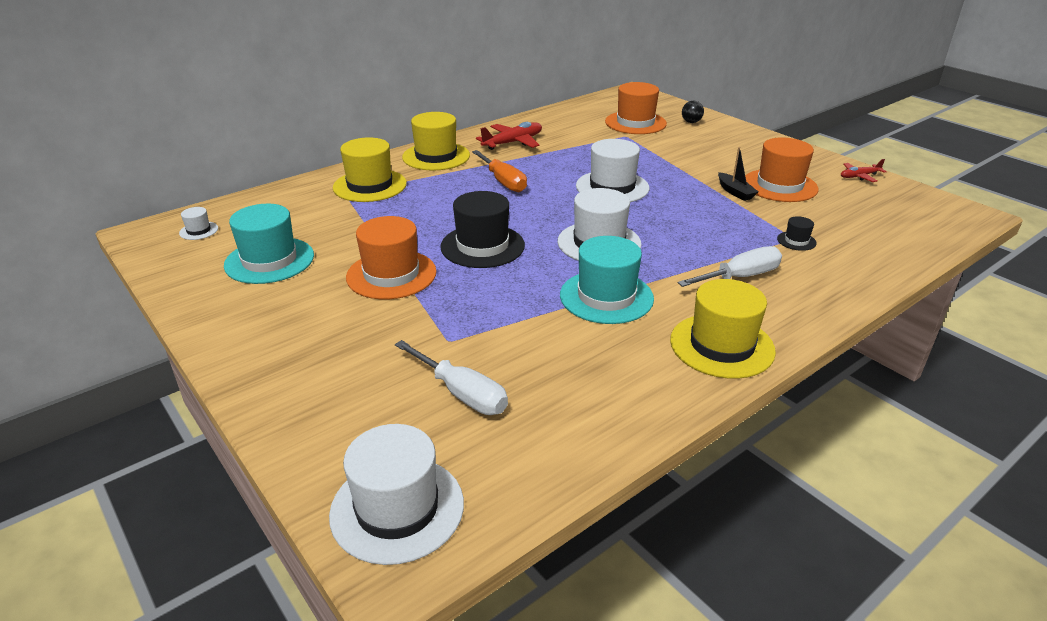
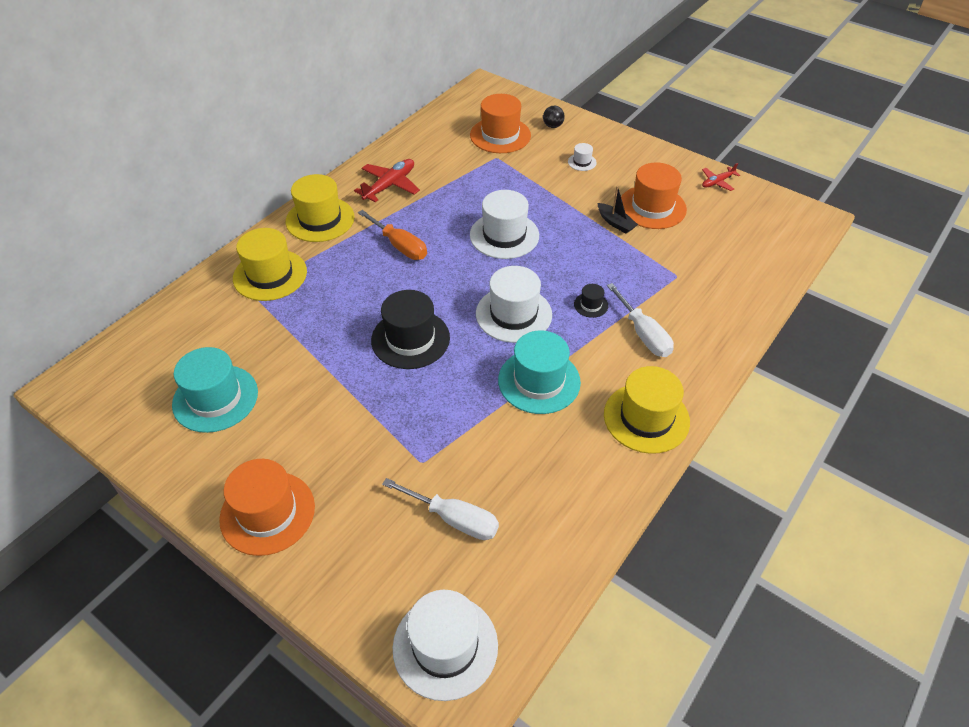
camera: 15 degrees left, 15 degrees up
white hat [179,207,218,240] -> white hat moved to [568,143,597,171]
orange hat [346,216,437,299] -> orange hat moved to [219,459,315,556]
white screwdriver [677,246,782,287] -> white screwdriver turned 105 degrees clockwise [607,283,674,357]
black hat [777,216,817,251] -> black hat moved to [574,284,608,318]

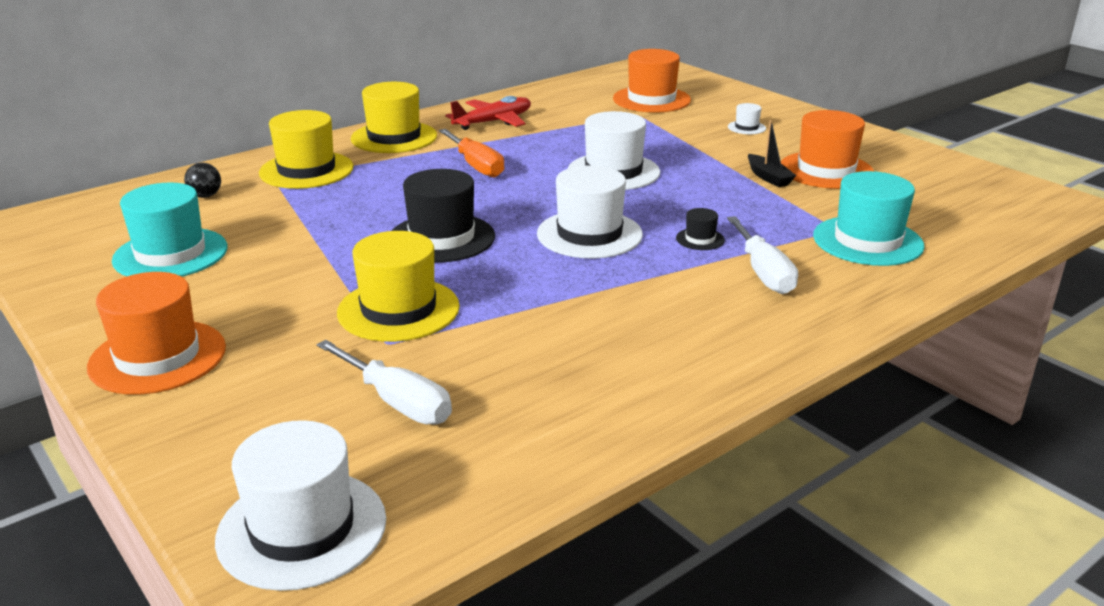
camera: 15 degrees right, 20 degrees down
turquoise hat [498,331,581,414] -> turquoise hat moved to [813,171,924,266]
black ball [543,106,565,128] -> black ball moved to [184,163,221,198]
yellow hat [604,366,690,454] -> yellow hat moved to [337,231,460,342]
red plane [702,163,740,191] -> none

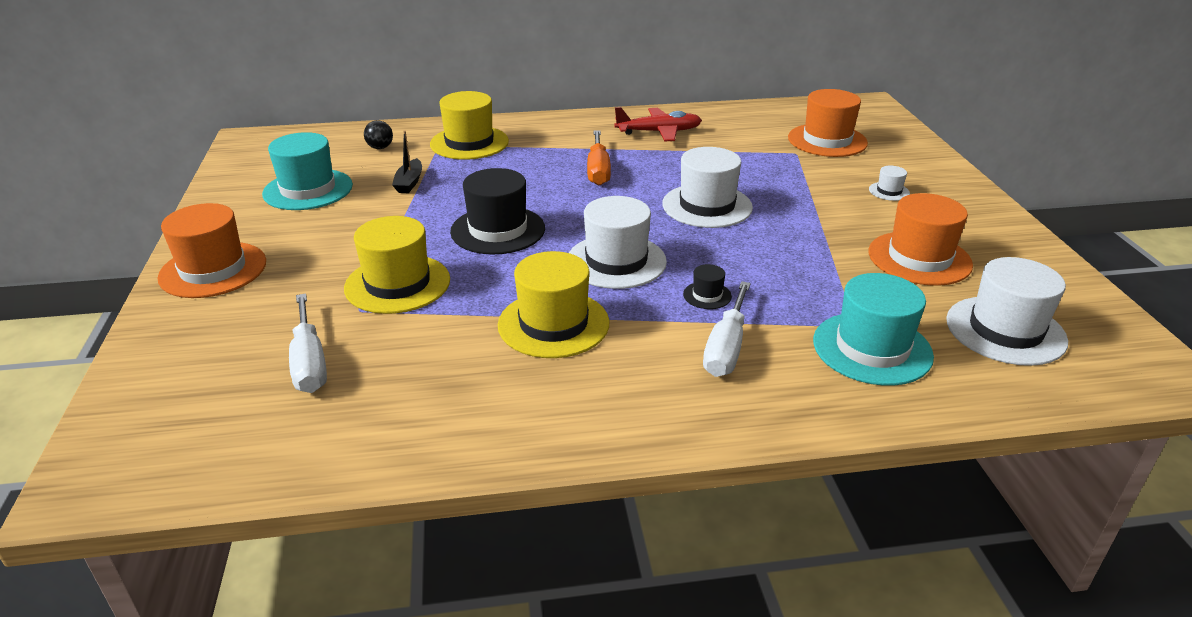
camera: 30 degrees right, 5 degrees up
white hat [215,420,386,591] -> white hat moved to [946,257,1068,366]
yellow hat [351,82,437,153] -> yellow hat moved to [498,251,609,358]
black boat [748,120,797,187] -> black boat moved to [392,131,422,193]

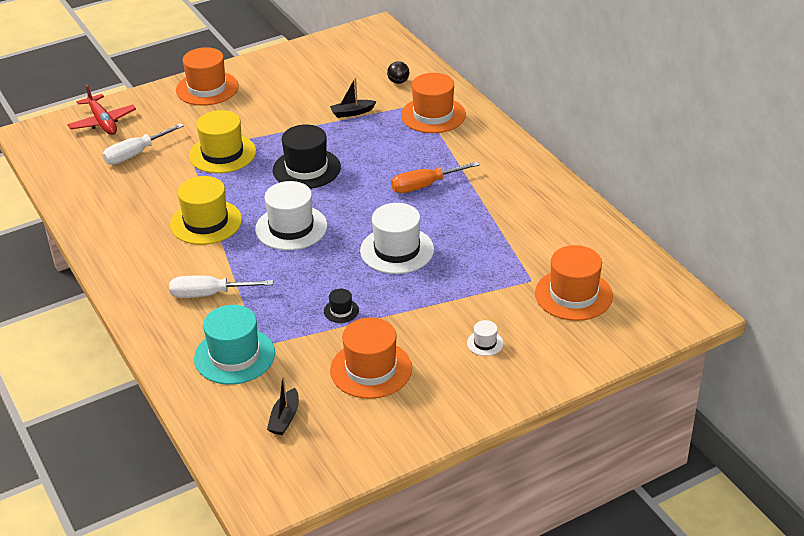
camera: 70 degrees right, 5 degrees up
turquoise hat [262,132,353,210] -> none
yellow hat [430,91,509,160] -> orange hat [401,73,466,133]
red plane [614,107,702,142] -> red plane moved to [67,84,136,135]
black hat [683,264,732,309] -> black hat moved to [324,289,359,323]
white hat [946,257,1068,366] -> black boat [267,376,299,435]

